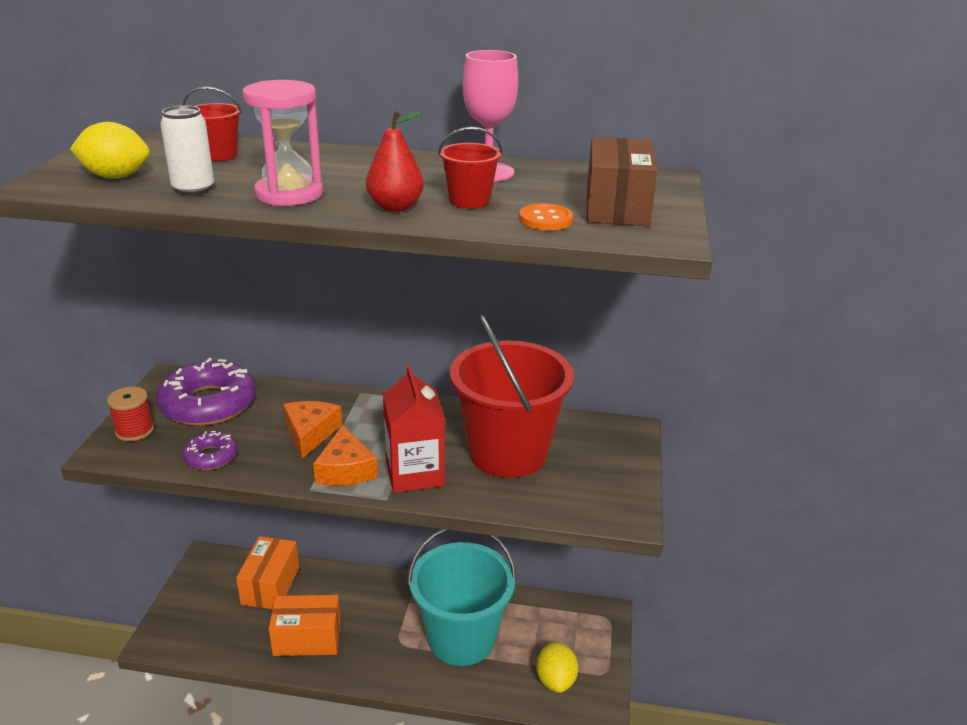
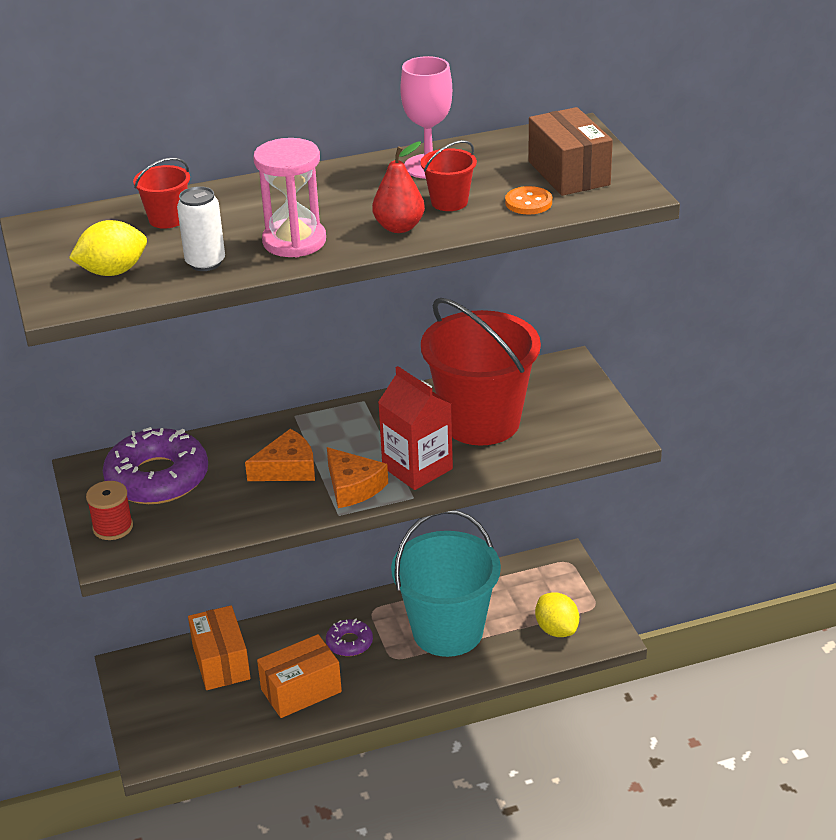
camera: 25 degrees left, 5 degrees up
purple donut [182,431,238,470] -> purple donut moved to [326,619,373,656]
orange cheese [283,401,342,458] -> orange cheese turned 90 degrees clockwise [245,429,315,481]

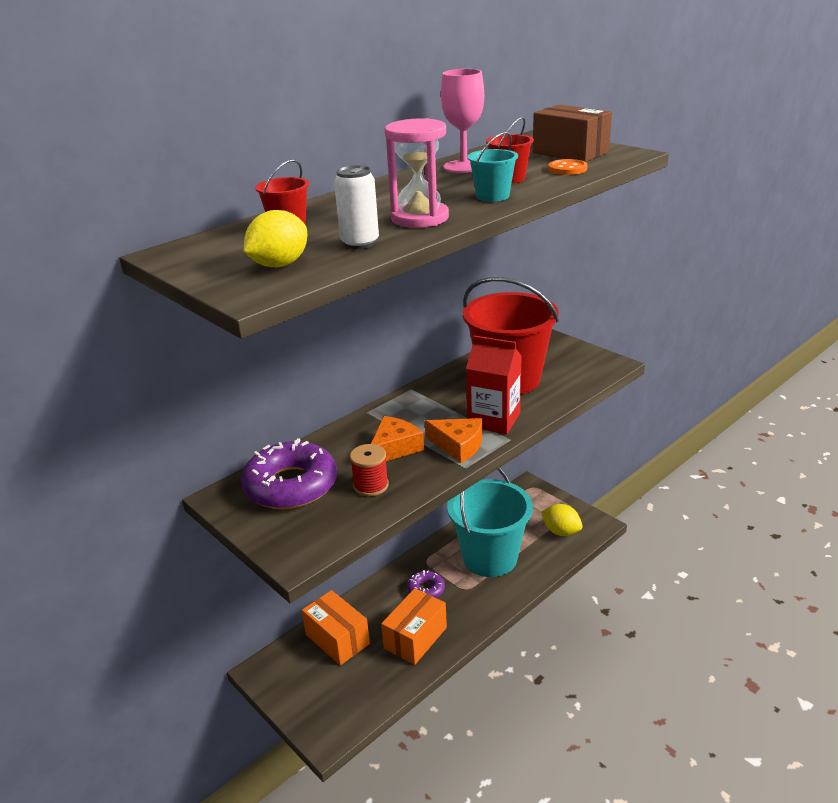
camera: 25 degrees left, 5 degrees down
red spool [86,481,133,540] -> red spool moved to [350,444,389,496]
red pear [372,142,425,233] -> turquoise bucket [468,132,518,202]

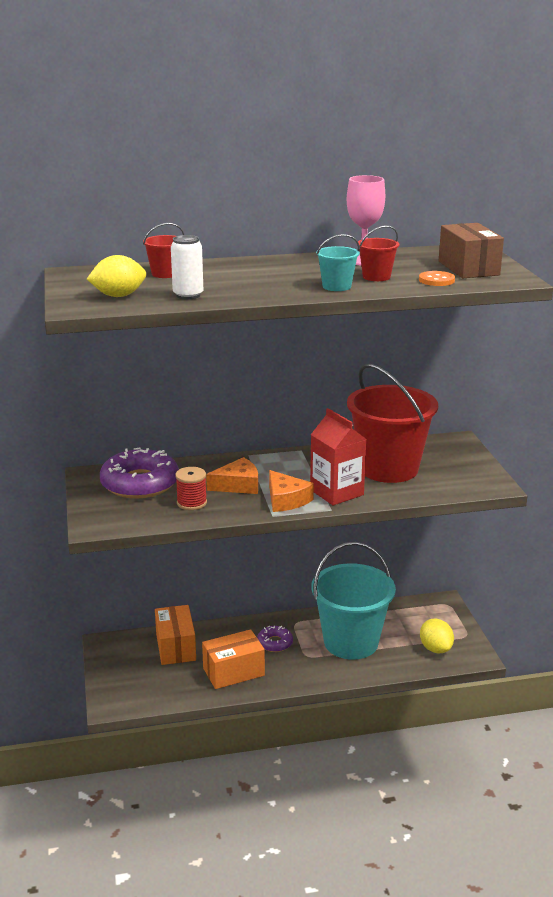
camera: 30 degrees right, 5 degrees down
pink hourglass [385,118,449,228] -> none

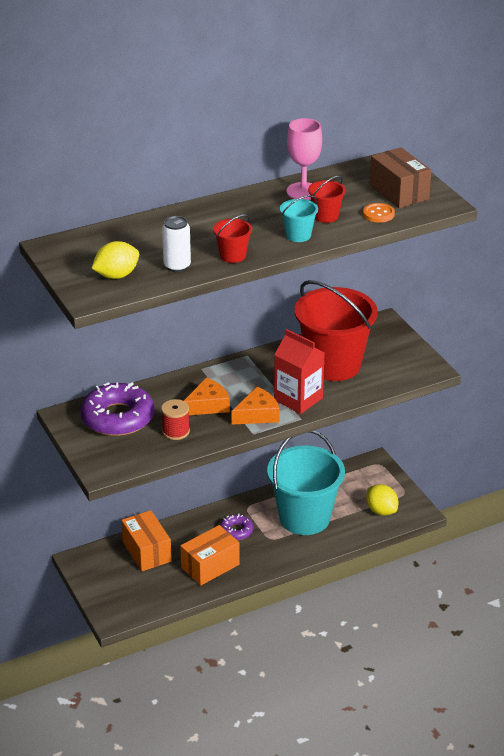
camera: 15 degrees left, 10 degrees up
red bucket [143,223,184,278] -> red bucket moved to [213,214,252,263]
orange cheese [269,470,314,512] -> orange cheese turned 75 degrees counterclockwise [231,387,280,425]

